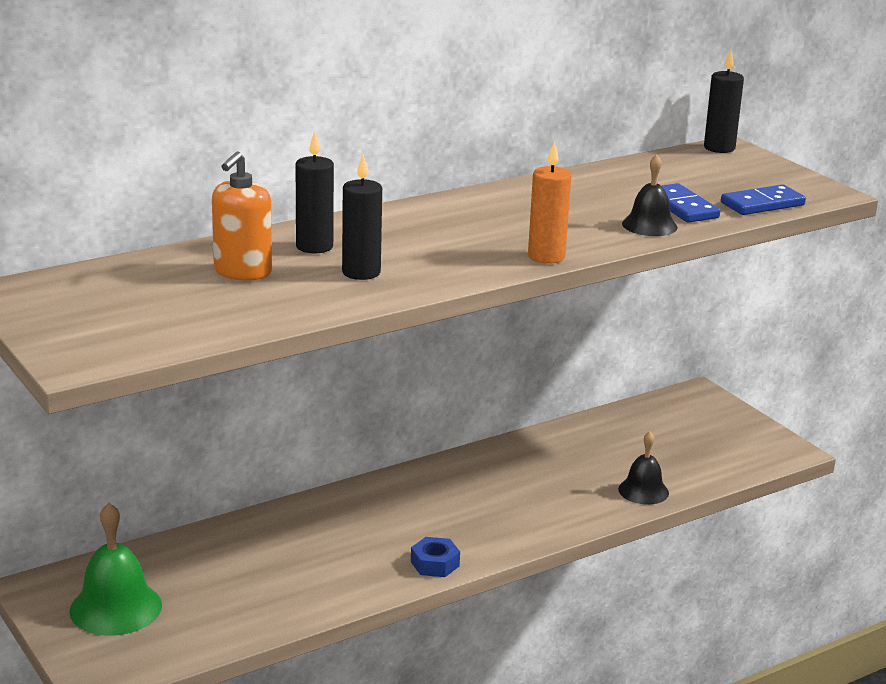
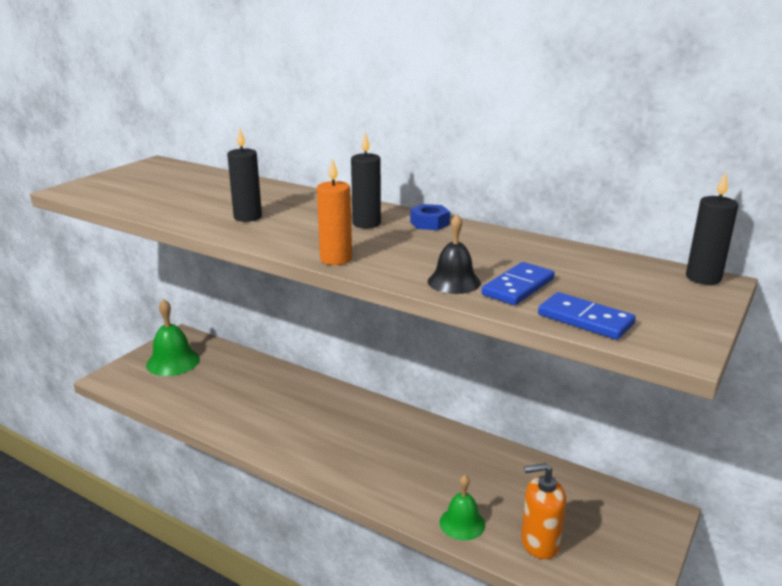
camera: 65 degrees right, 0 degrees up
orange soap dispenser [212,151,272,281] -> orange soap dispenser moved to [521,463,566,559]
black candle [296,131,334,253] -> black candle moved to [351,132,381,228]
blue nut [411,537,460,577] -> blue nut moved to [410,204,450,230]
black bell [618,431,669,505] -> green bell [440,475,485,541]

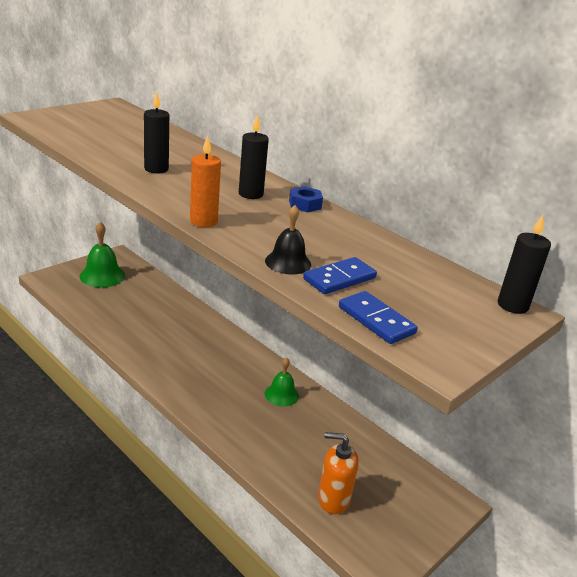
camera: 10 degrees right, 5 degrees up
green bell [440,475,485,541] -> green bell moved to [265,357,299,407]

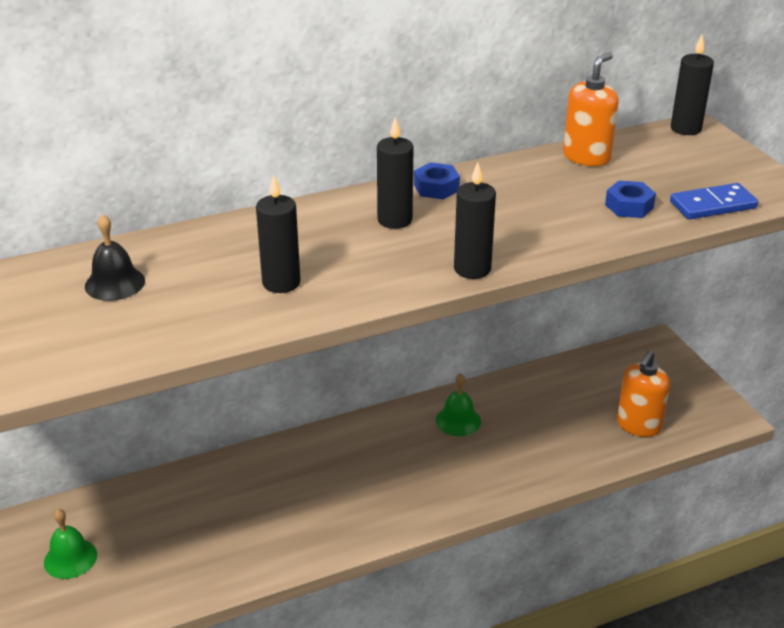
camera: 65 degrees left, 5 degrees up
green bell [80,222,125,288] -> green bell [44,509,97,579], size x0.64
orange candle [190,135,221,227] -> black candle [454,162,496,279]
black bell [265,205,311,275] -> black bell moved to [85,214,145,301]
blue domino [303,257,377,294] -> blue nut [605,181,656,218]
none -> orange soap dispenser [563,52,619,166]

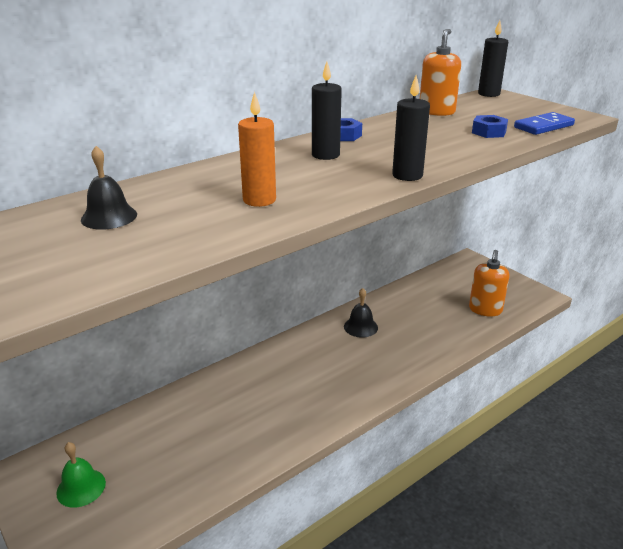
camera: 15 degrees left, 5 degrees down
black candle [256,175,300,293] -> orange candle [238,91,276,207]
green bell [436,373,481,436] -> black bell [344,288,378,338]

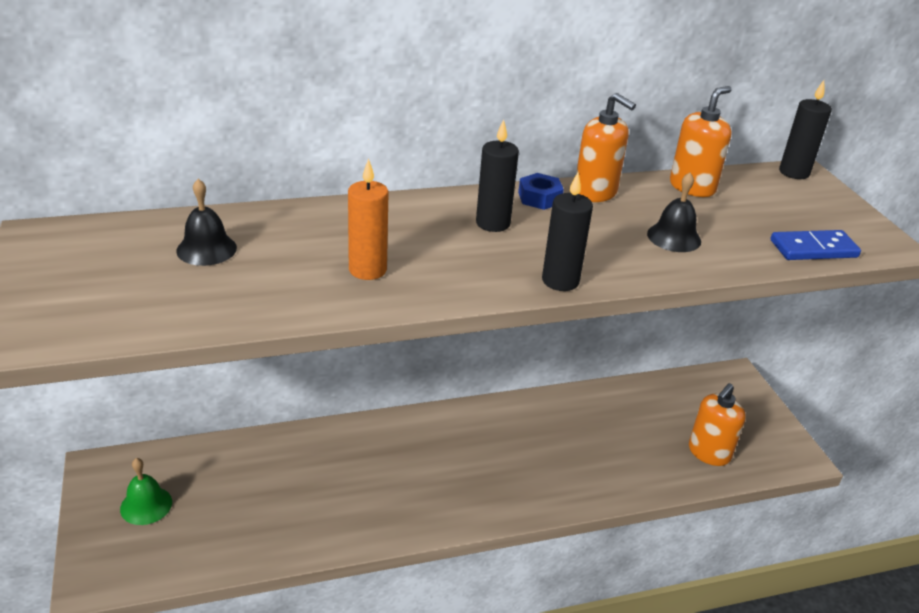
camera: 20 degrees right, 5 degrees up
black bell [344,288,378,338] -> black bell moved to [647,172,701,252]
blue nut [472,115,508,138] -> none
none -> orange soap dispenser [576,93,636,202]

